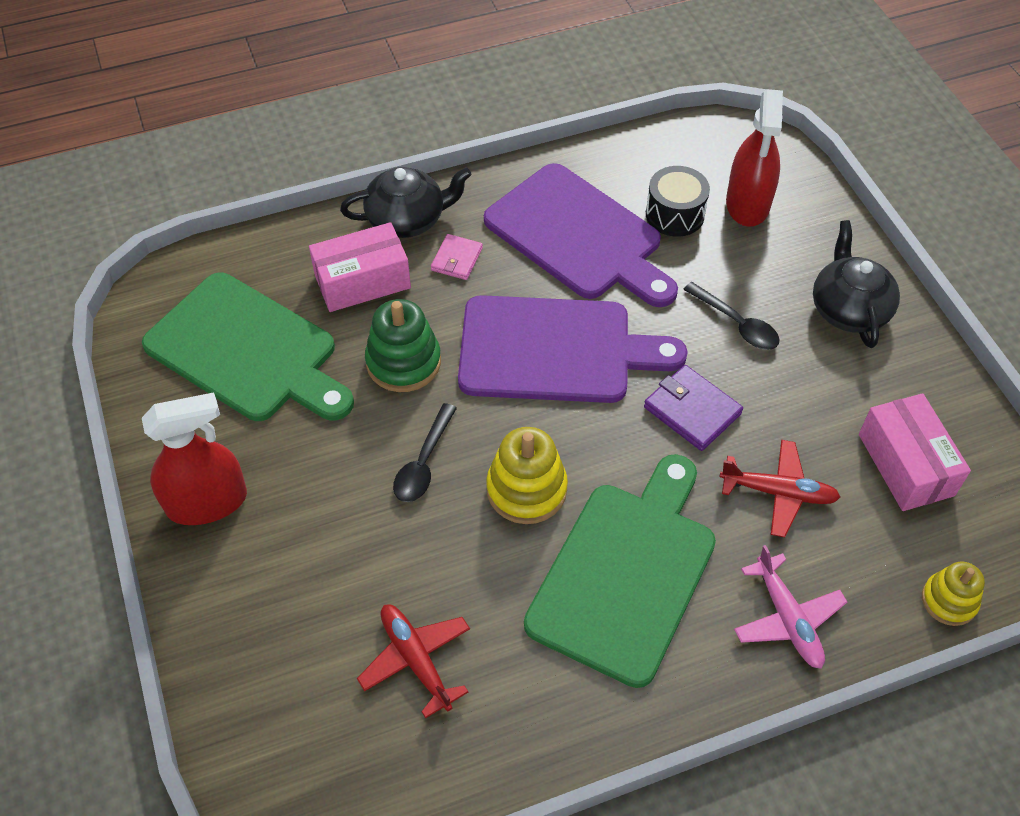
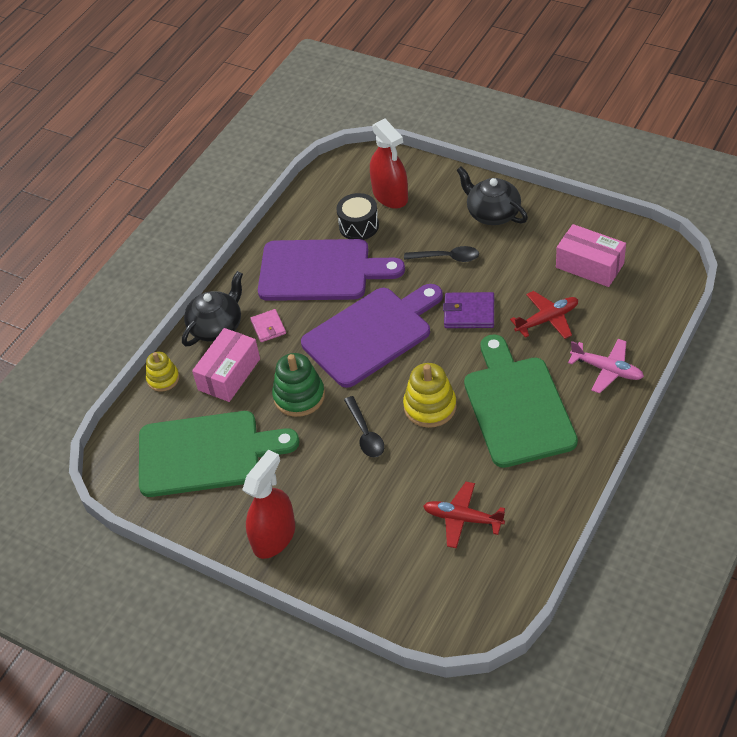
camera: 35 degrees left, 5 degrees down
yellow stacking toy [922,562,985,626] -> yellow stacking toy moved to [146,352,179,392]

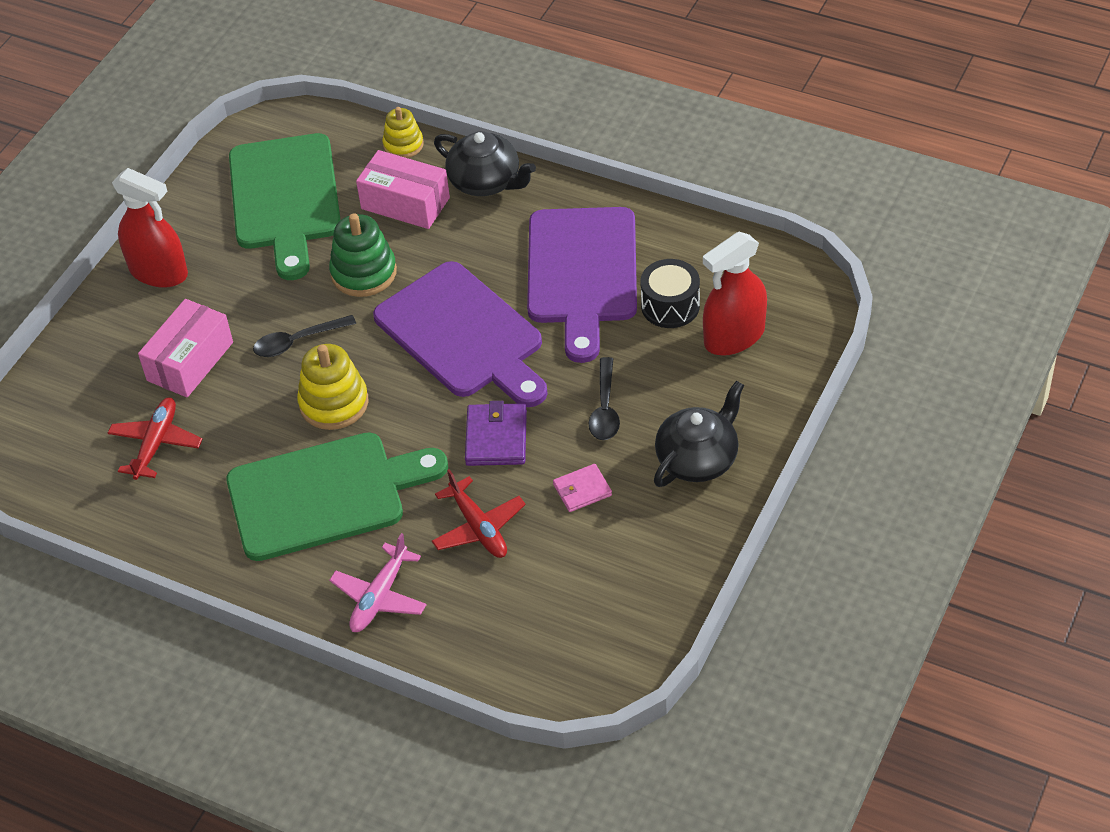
camera: 85 degrees right, 0 degrees up
pink wallet [250,309,286,342] -> pink wallet moved to [553,464,612,512]
pink box [556,224,626,287] -> pink box moved to [138,299,233,397]

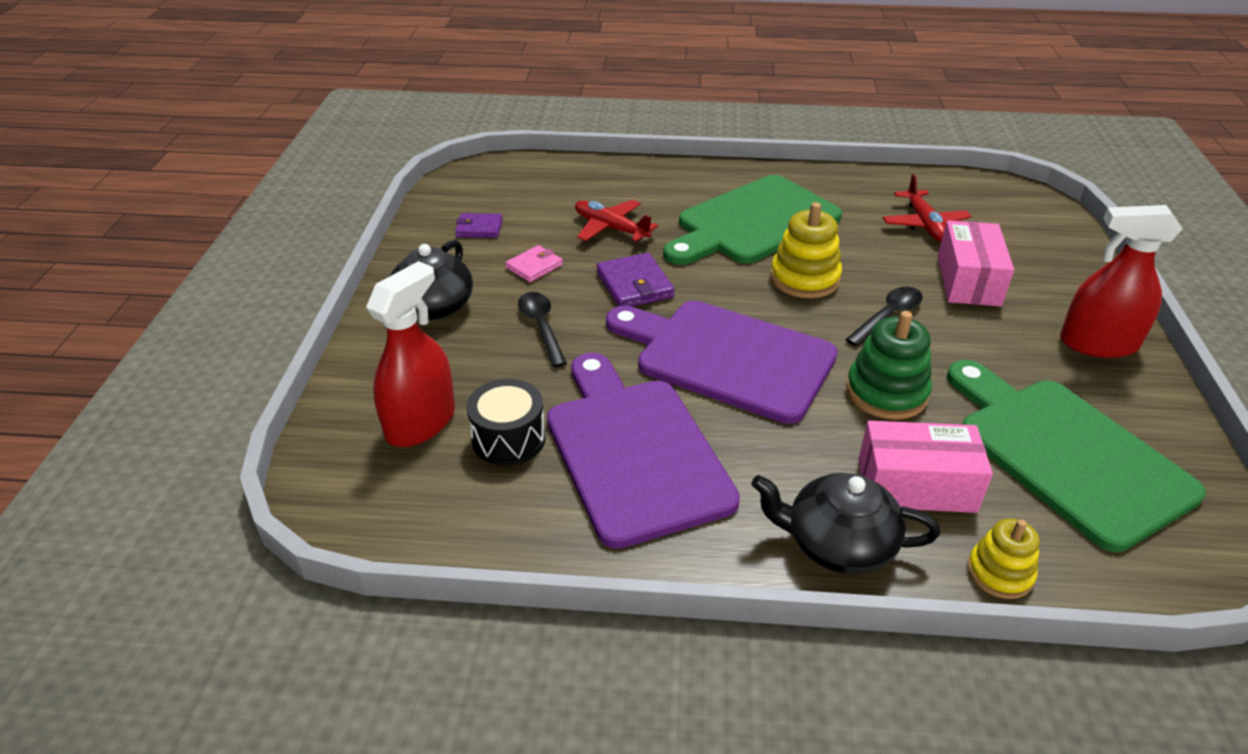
camera: 155 degrees right, 10 degrees down
pink plane [329,533,427,632] -> none
none -> purple wallet [455,213,503,238]

